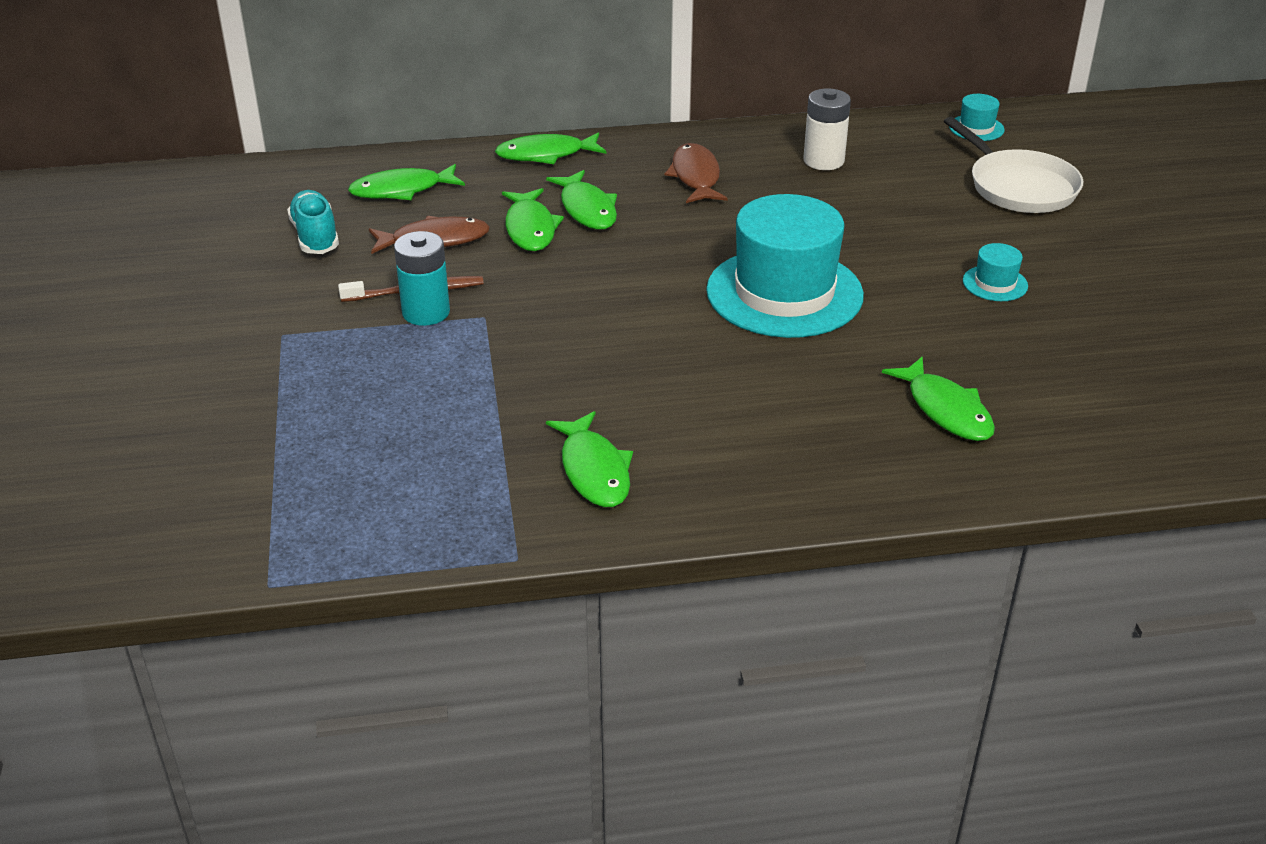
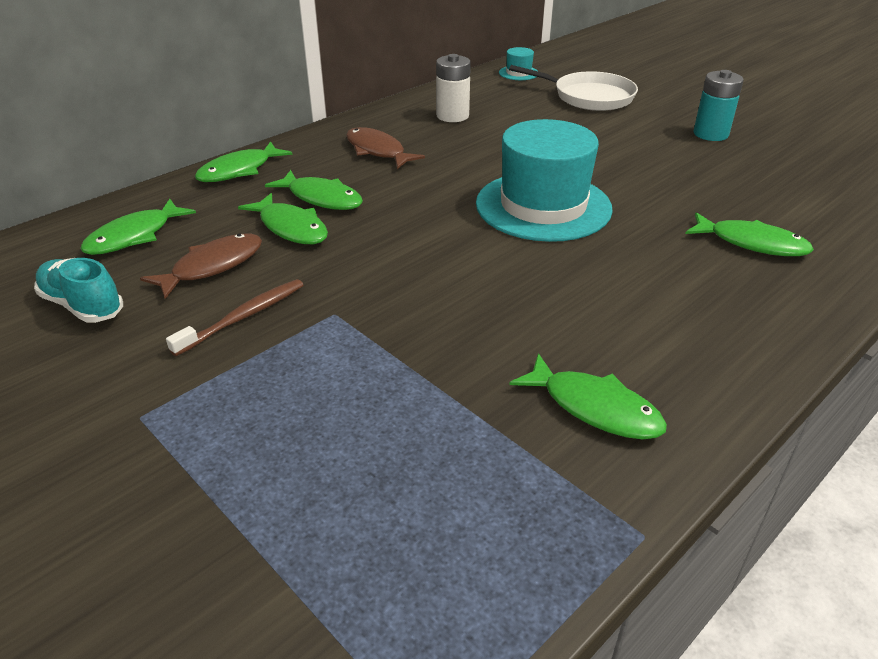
camera: 35 degrees left, 0 degrees up
turquoise battery [394,231,450,326] -> turquoise battery moved to [694,70,744,141]
turquoise hat [963,243,1028,301] -> none

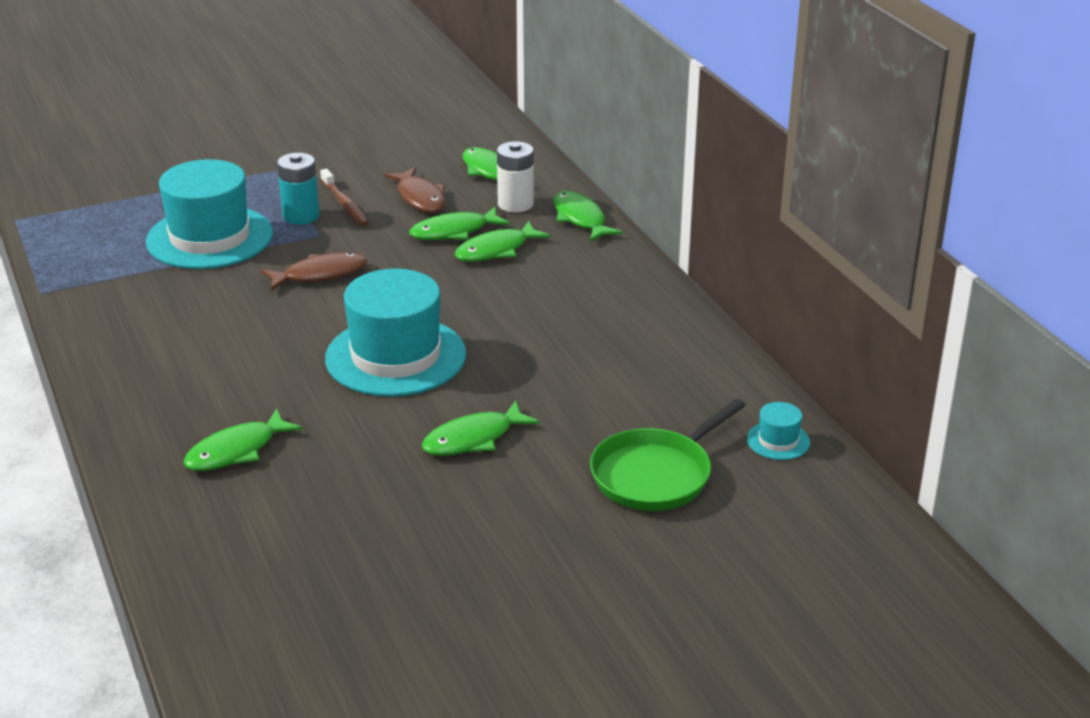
camera: 110 degrees right, 5 degrees down
turquoise shoe [34,258,123,323] -> none
brown fish [346,127,425,169] -> brown fish moved to [261,252,367,290]
white battery [436,54,471,122] -> white battery moved to [497,141,534,212]
white pan [509,65,638,111] -> green pan [590,399,746,511]
green fish [509,353,667,439] -> green fish moved to [422,400,539,456]
turquoise battery [694,70,744,141] -> turquoise battery moved to [277,153,320,225]
none -> turquoise hat [146,159,273,269]

